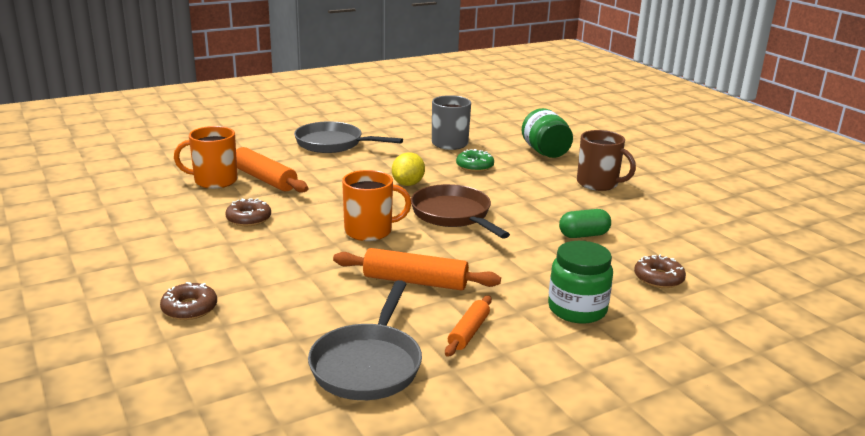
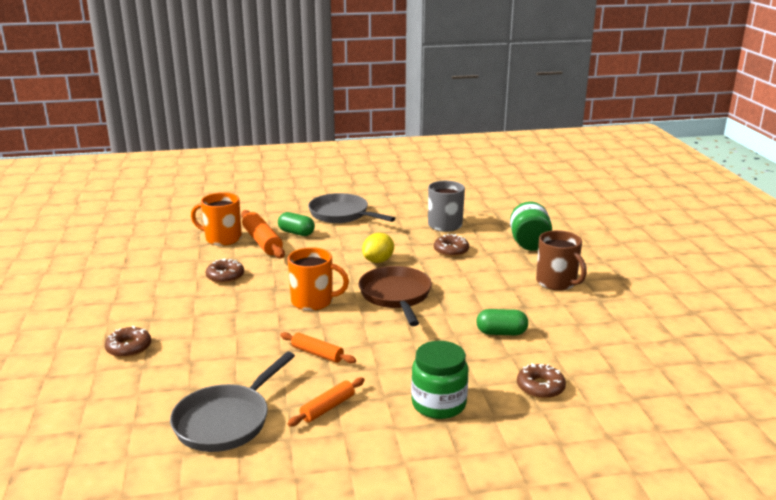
camera: 20 degrees right, 0 degrees up
orange rolling pin [333,248,501,291] -> orange rolling pin [280,332,356,363], size x0.61
green donut [456,149,494,172] -> brown donut [434,234,469,257]
none -> green capsule [278,212,315,236]

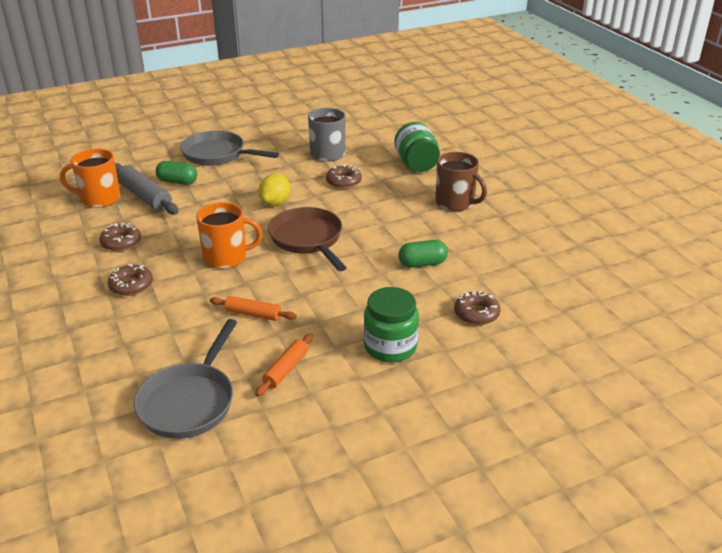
camera: 15 degrees left, 10 degrees up
brown donut [105,326,151,358] -> brown donut moved to [108,264,153,296]
orange rolling pin [241,210,285,258] -> grey rolling pin [115,163,179,215]

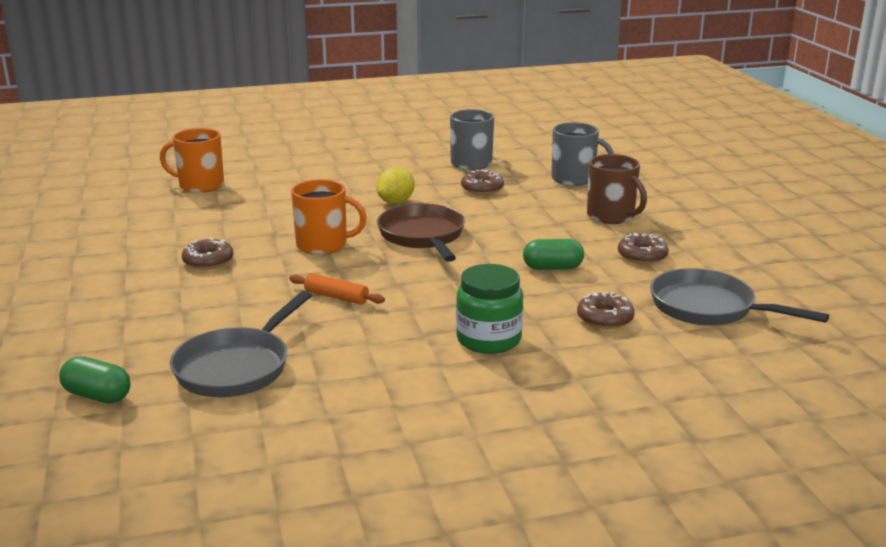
camera: 10 degrees right, 10 degrees down
brown donut [99,223,141,251] -> brown donut moved to [618,233,669,264]
grey rolling pin [115,163,179,215] -> none
green capsule [156,161,197,185] -> green capsule moved to [59,356,131,403]
grey pan [180,131,279,166] -> grey pan moved to [650,268,829,326]
orange rolling pin [256,333,313,397] -> none
green jar [394,122,440,172] -> grey mug [551,122,614,186]

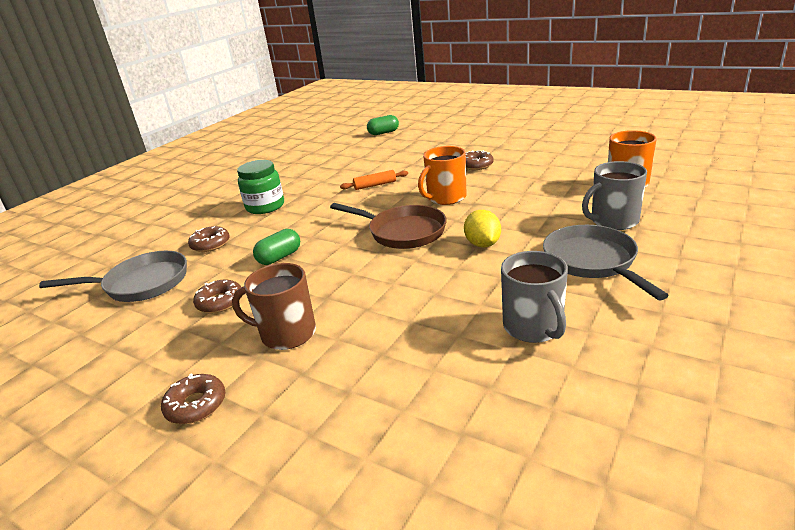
camera: 140 degrees right, 5 degrees up
grey pan [170,291,312,397] -> grey pan moved to [543,225,669,300]
brown donut [461,170,504,195] -> brown donut moved to [161,374,225,424]
grey mug [551,122,614,186] -> grey mug moved to [582,161,647,230]

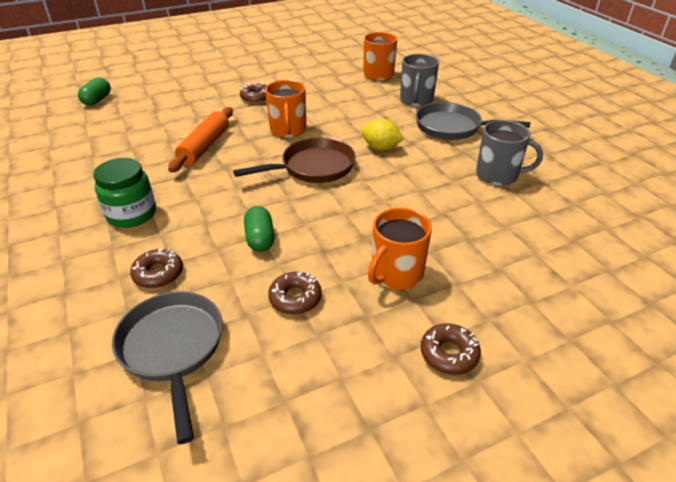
camera: 60 degrees left, 10 degrees up
grey pan [39,251,187,302] -> grey pan turned 45 degrees counterclockwise [112,291,223,444]
brown mug [232,263,316,350] -> orange mug [368,208,432,290]
orange rolling pin [340,170,408,190] -> orange rolling pin [168,107,233,173], size x1.65

